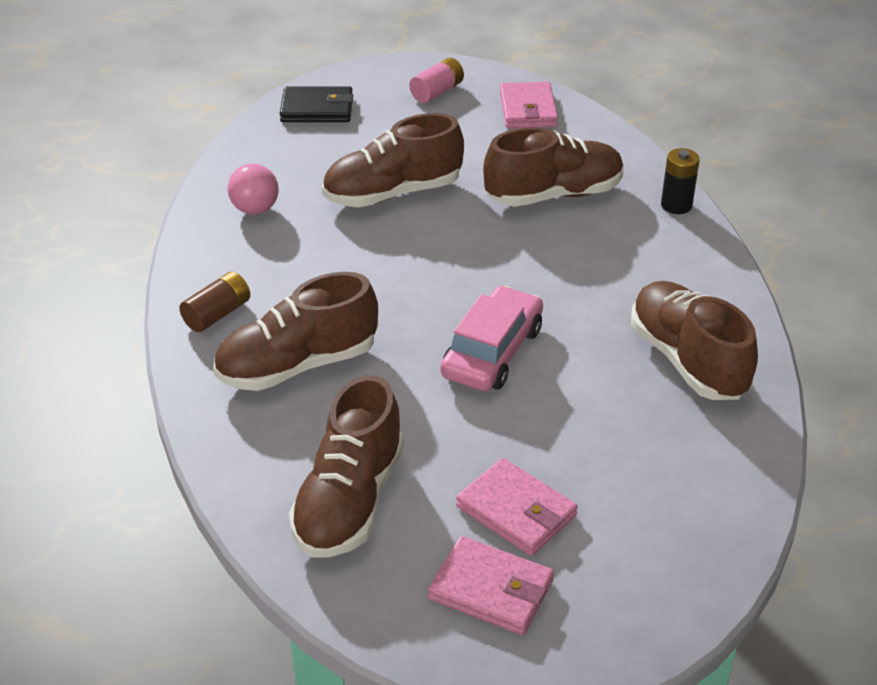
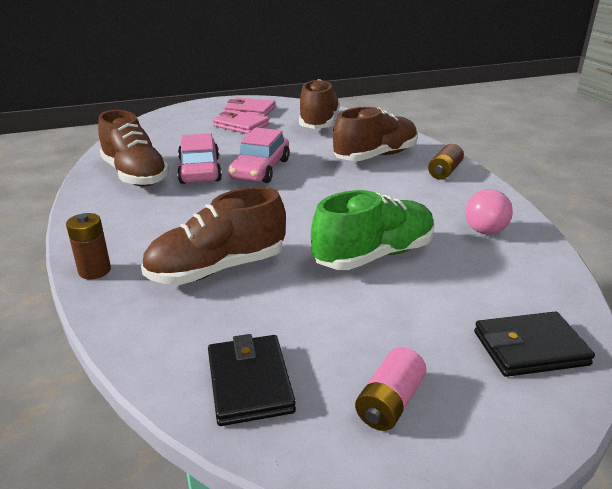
camera: 170 degrees right, 10 degrees down
brown shoe [322,113,464,208] -> green shoe [311,190,435,270]
pink wallet [500,82,558,128] -> black wallet [208,334,296,426]
black battery [661,148,700,214] -> brown battery [66,213,111,279]
none -> pink car [177,133,222,184]

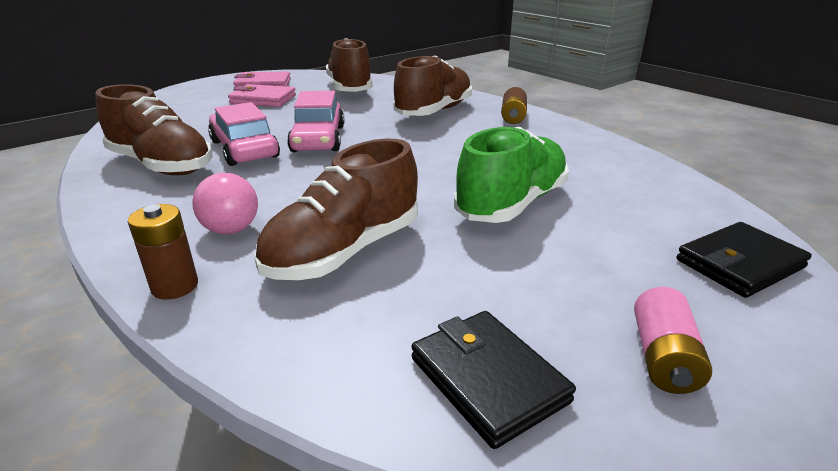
camera: 20 degrees left, 0 degrees up
pink ball [465,189,513,234] -> pink ball moved to [192,173,258,234]

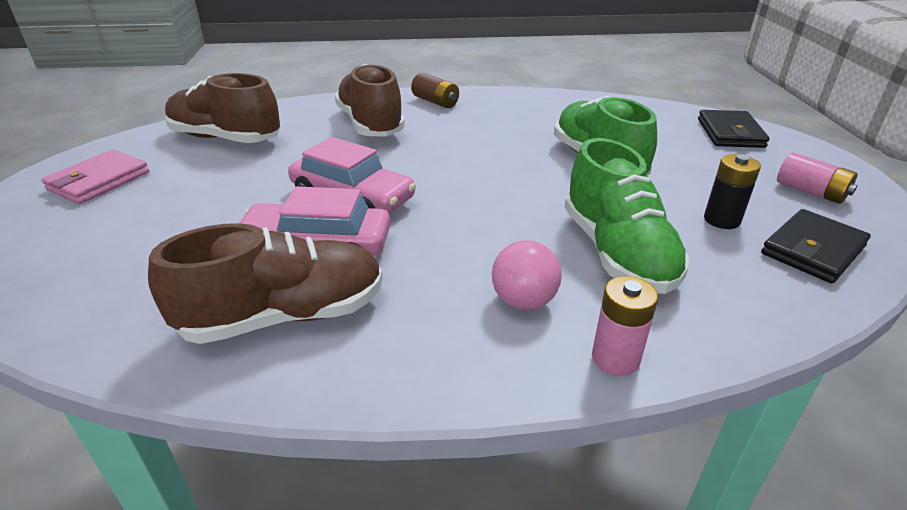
camera: 55 degrees left, 5 degrees up
brown battery [128,204,198,300] -> pink battery [592,276,658,376]
pink wallet [228,84,296,107] -> none
brown shoe [254,139,418,280] -> green shoe [564,138,689,294]
black wallet [411,311,576,449] -> black wallet turned 45 degrees counterclockwise [761,209,871,283]
none -> black battery [704,154,761,229]

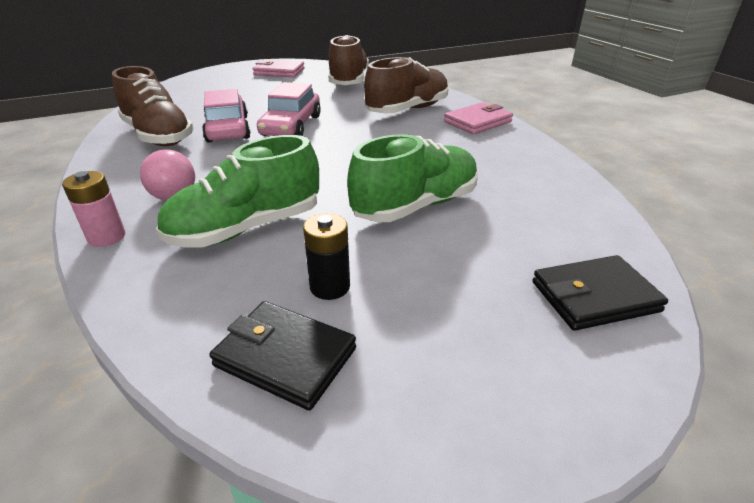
camera: 70 degrees right, 0 degrees up
brown battery [411,73,459,108] -> pink wallet [444,102,513,134]
pink battery [777,152,857,204] -> none

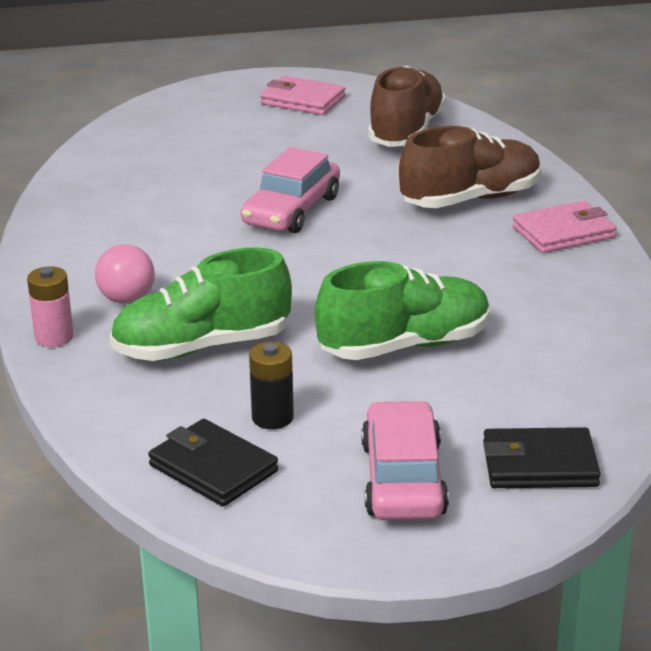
camera: 15 degrees right, 5 degrees down
brown shoe [112,66,194,146] -> none
pink car [202,89,250,143] -> pink car moved to [361,401,449,520]

